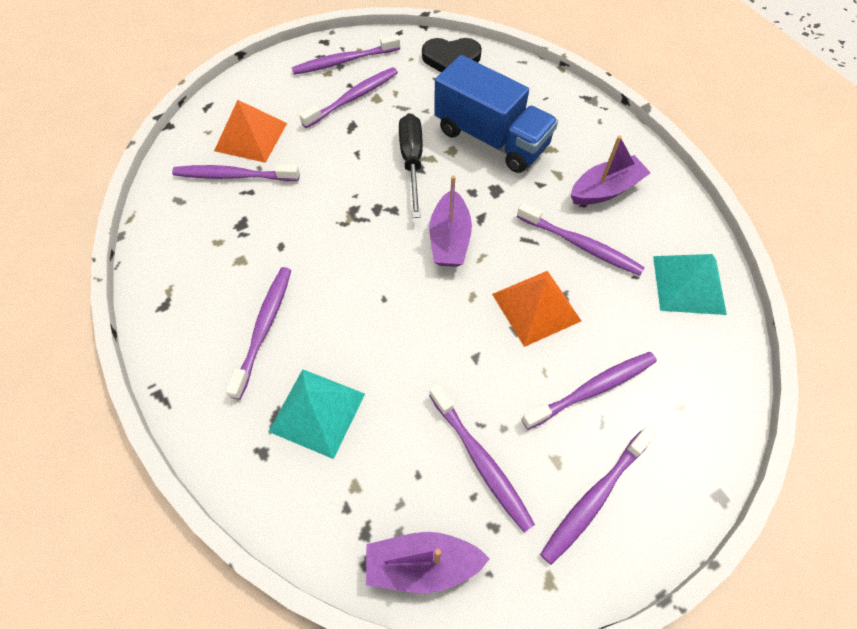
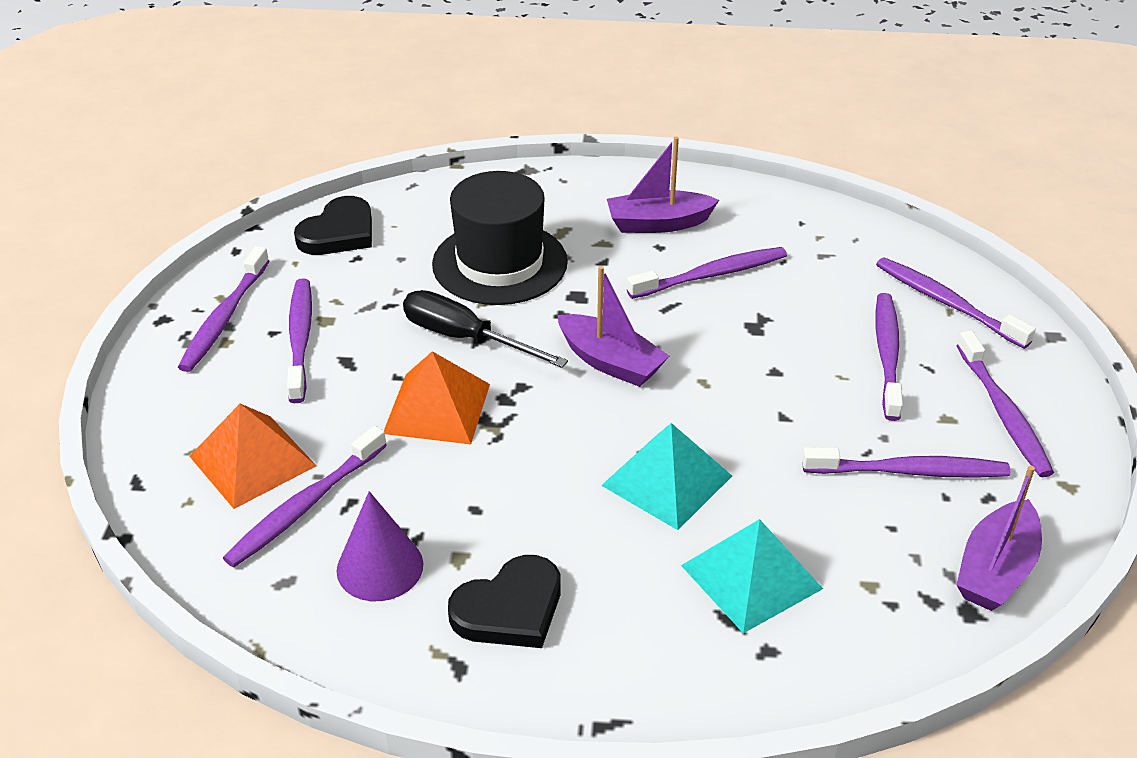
camera: 55 degrees left, 20 degrees down
purple toothbrush [226,267,291,400] -> purple toothbrush moved to [876,257,1036,349]
blue truck [434,55,558,173] -> black hat [432,171,568,305]
orange pyramid [492,271,581,347] -> orange pyramid moved to [384,351,490,444]
purple boat [571,135,651,205] -> purple boat turned 105 degrees counterclockwise [607,137,719,233]
turquoise pyramid [653,254,727,315] -> turquoise pyramid moved to [601,423,732,530]
none -> purple cone [337,491,423,601]
none -> black heart [448,555,560,648]

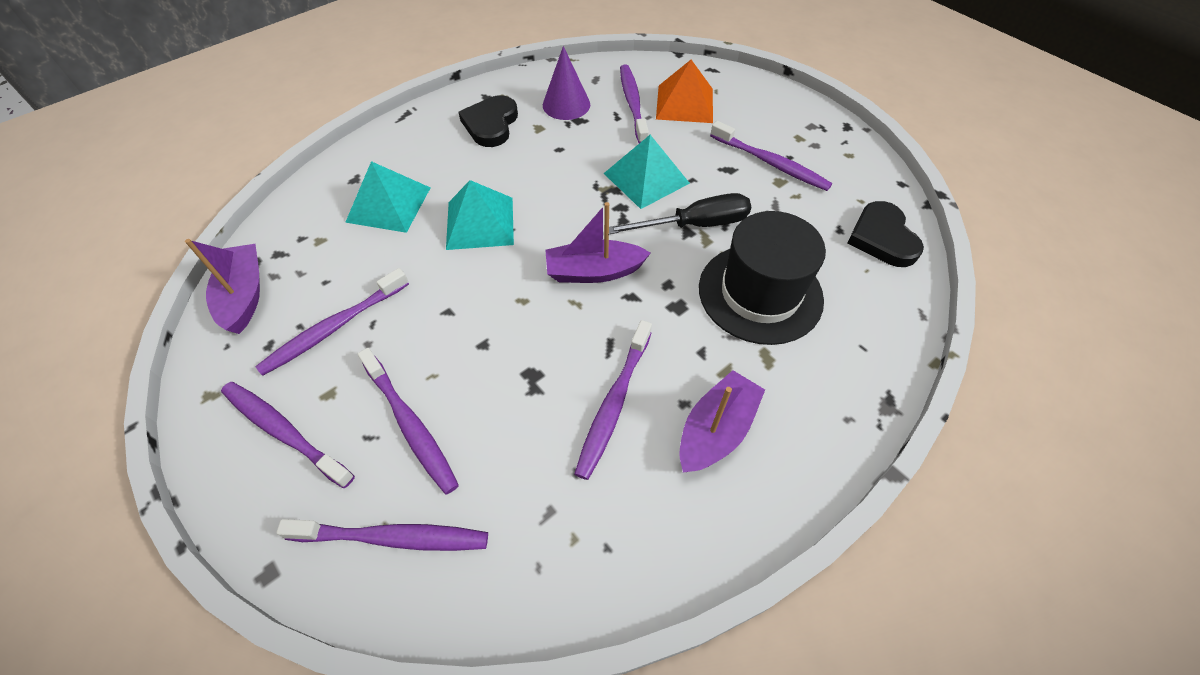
camera: 135 degrees right, 15 degrees up
purple toothbrush [178,246,269,372] -> none
orange pyramid [384,351,490,444] -> turquoise pyramid [603,135,690,209]

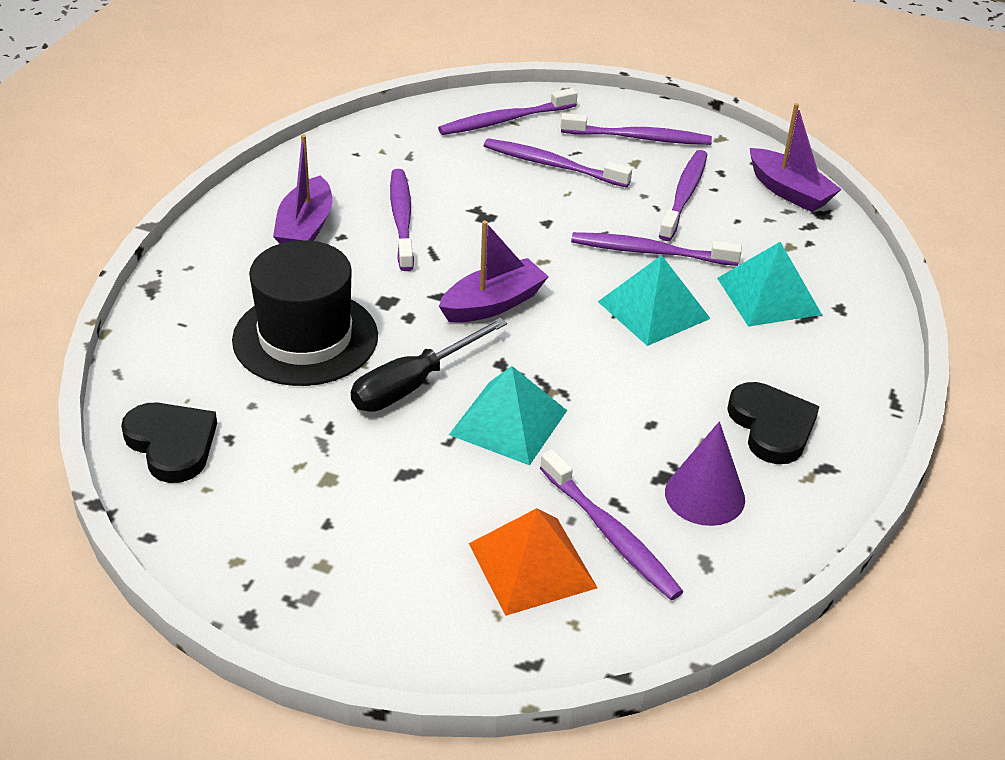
camera: 150 degrees right, 15 degrees down
purple toothbrush [710,121,832,191] -> purple toothbrush moved to [571,232,742,266]

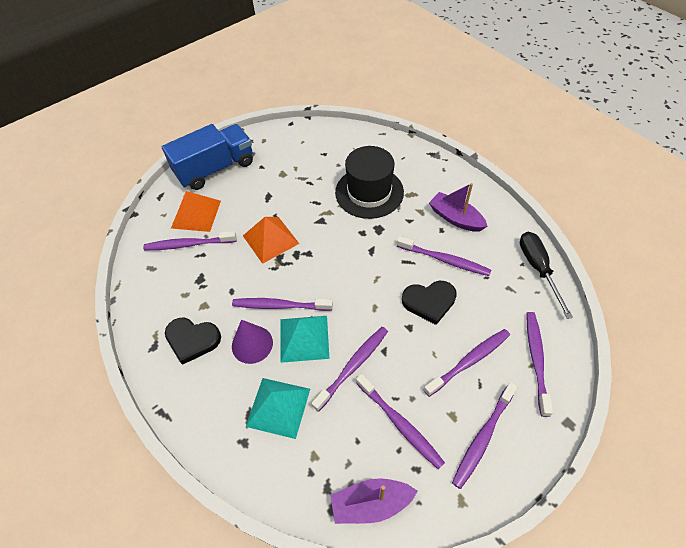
camera: 125 degrees right, 15 degrees up
black heart [121,403,217,483] -> black heart moved to [402,281,457,325]
black screwdriver [351,318,507,412] -> black screwdriver moved to [520,232,573,319]
purple boat [439,220,549,323] -> none
turquoise pyramid [449,366,567,465] -> orange pyramid [243,217,299,264]
purple cone [665,421,745,526] -> purple cone moved to [232,320,273,364]
none -> blue truck [162,124,253,190]
none -> purple toothbrush [232,298,333,311]

